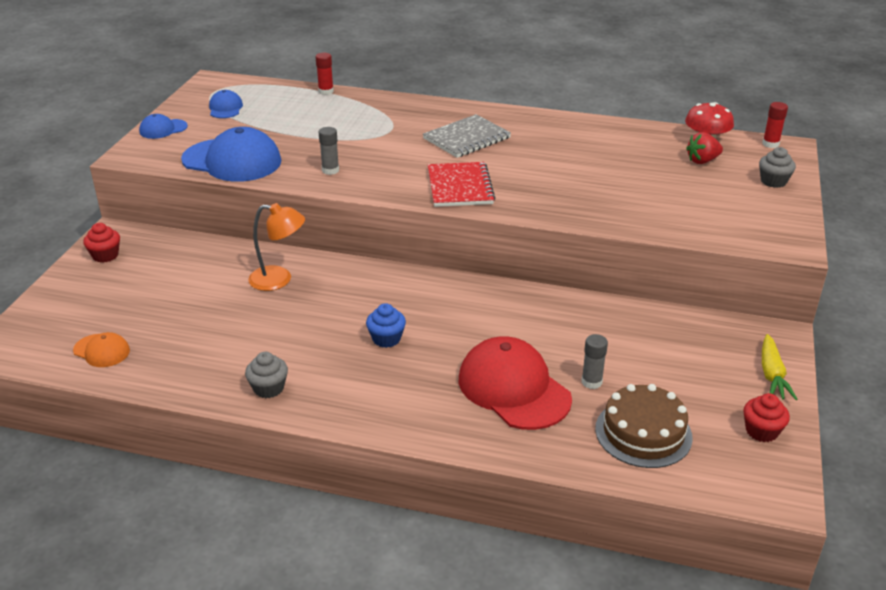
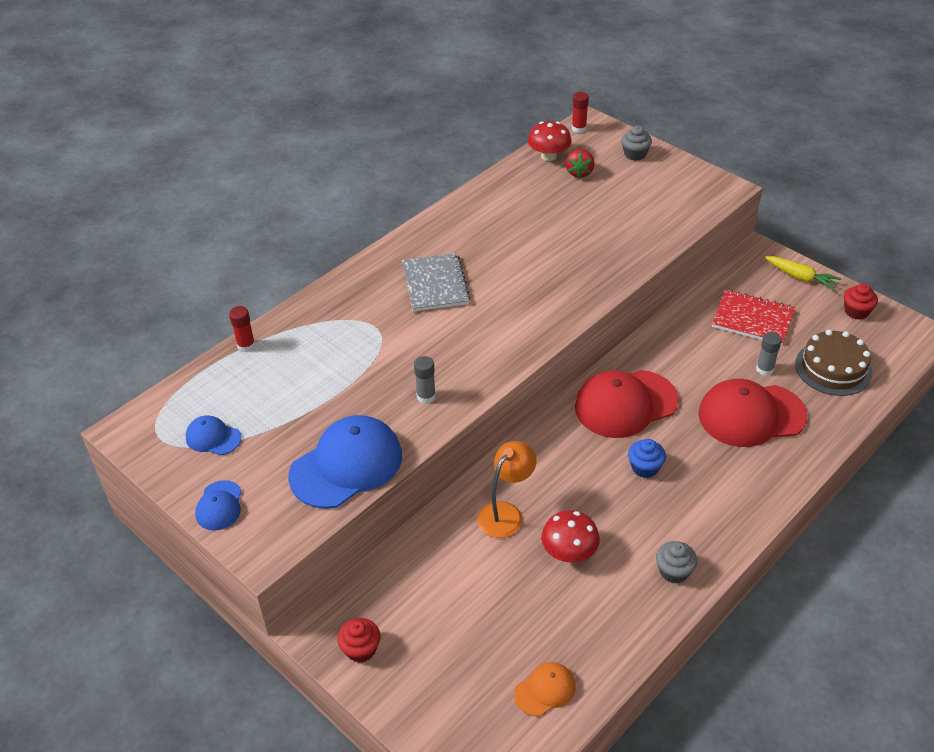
camera: 60 degrees left, 10 degrees up
red notebook [428,162,495,207] -> red notebook moved to [712,290,795,345]
none -> red mushroom [541,510,600,563]
none -> red cap [575,370,679,438]

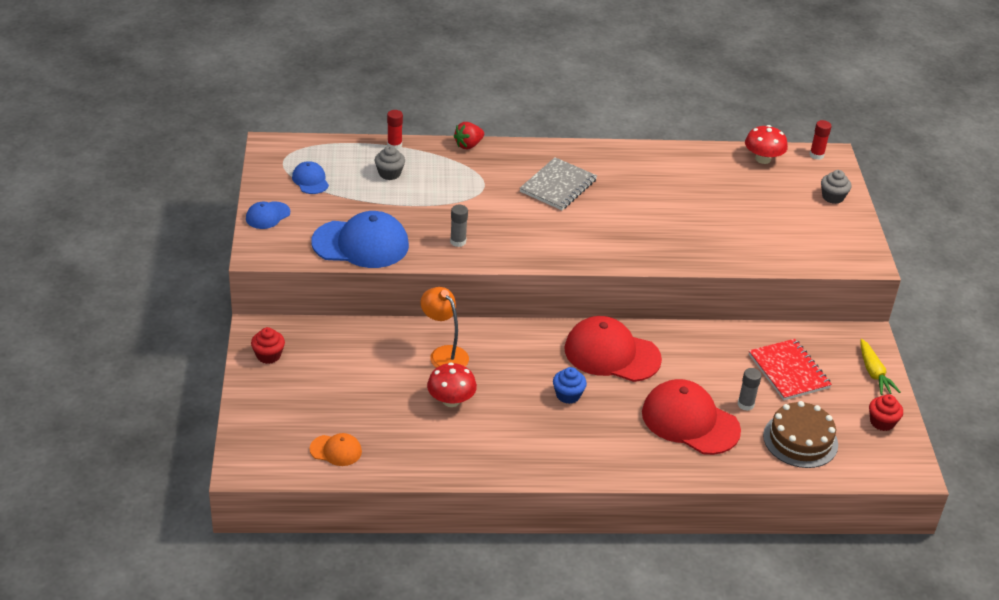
camera: 40 degrees right, 5 degrees down
orange lamp [477,441,536,538] -> orange lamp turned 120 degrees counterclockwise [421,287,469,368]
red strawberry [566,149,594,178] -> red strawberry moved to [454,122,484,149]
grey cupcake [656,541,697,583] -> grey cupcake moved to [375,146,405,180]

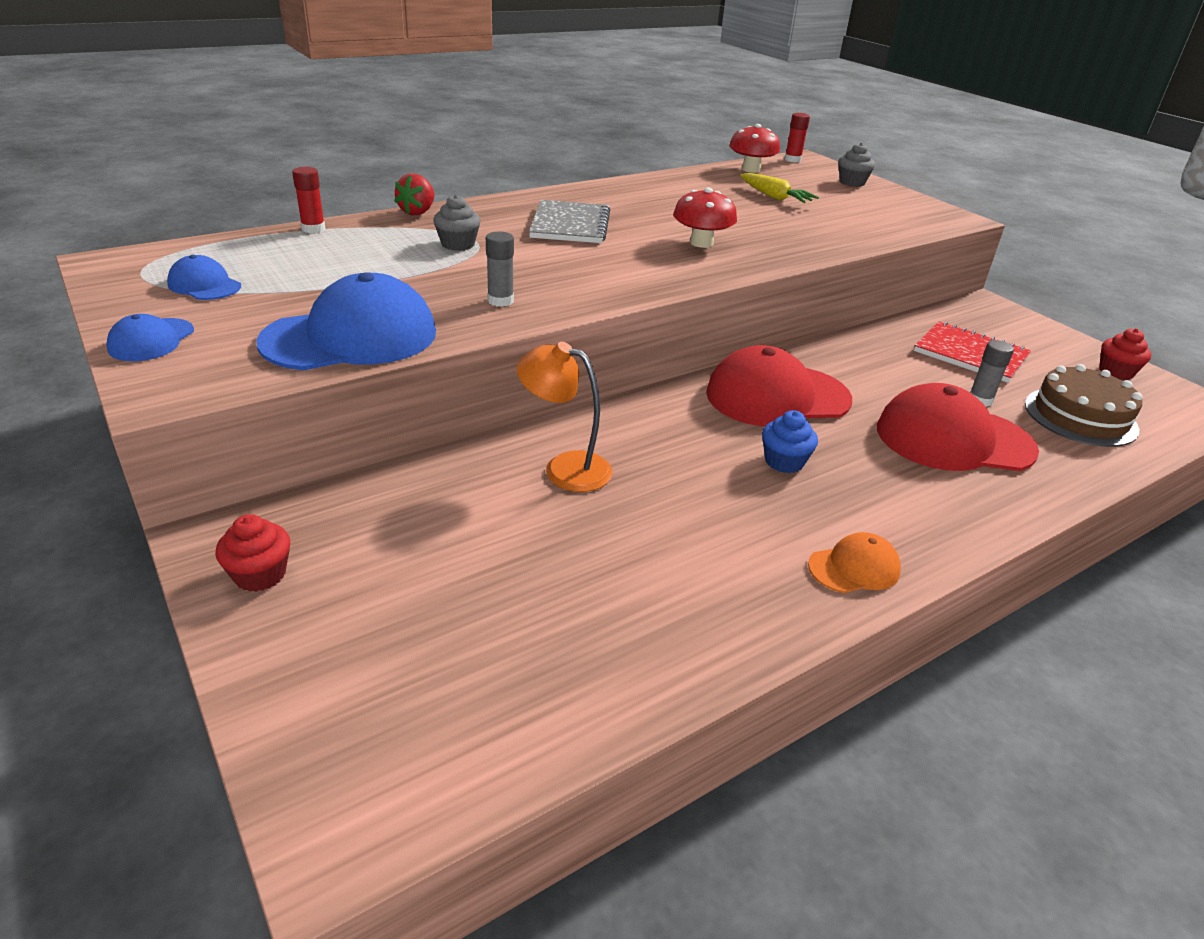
camera: 30 degrees left, 5 degrees down
orange cap [309,433,362,466] -> orange cap moved to [808,532,901,593]
grey cupcake [375,146,405,180] -> grey cupcake moved to [433,194,481,251]
red mushroom [427,363,477,407] -> red mushroom moved to [673,188,737,248]
yellow carrot [861,339,900,395] -> yellow carrot moved to [740,173,819,203]

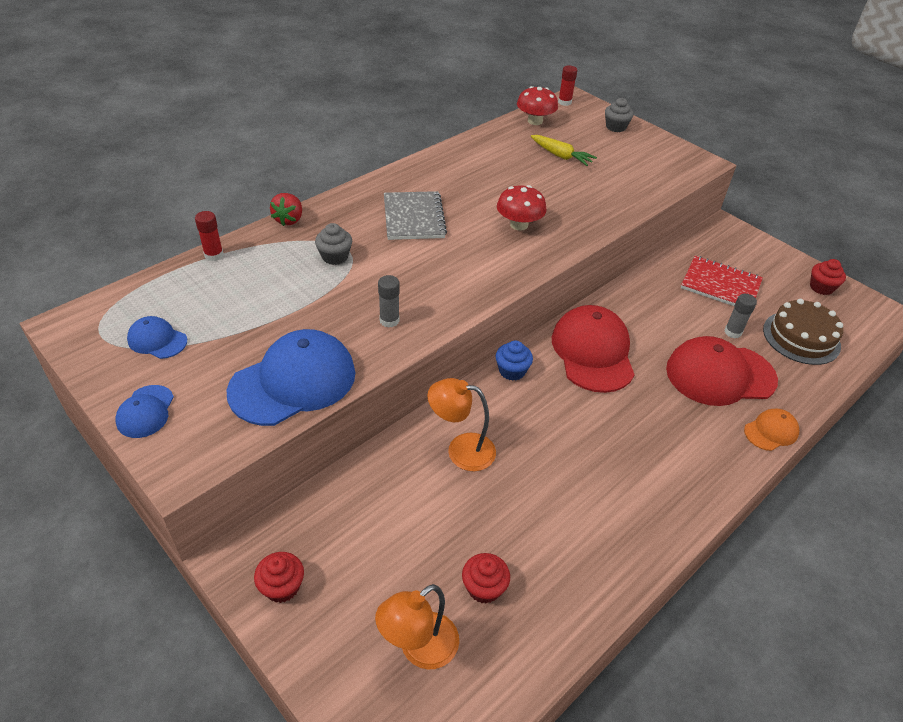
camera: 10 degrees left, 10 degrees up
red cap [706,345,852,427] -> red cap turned 105 degrees clockwise [552,305,635,393]
blue cupcake [762,410,818,473] -> blue cupcake moved to [496,341,533,381]
orange cap [808,532,901,593] -> orange cap moved to [744,409,799,451]
none -> orange lamp [375,584,459,669]
none -> red cupcake [462,553,510,604]

